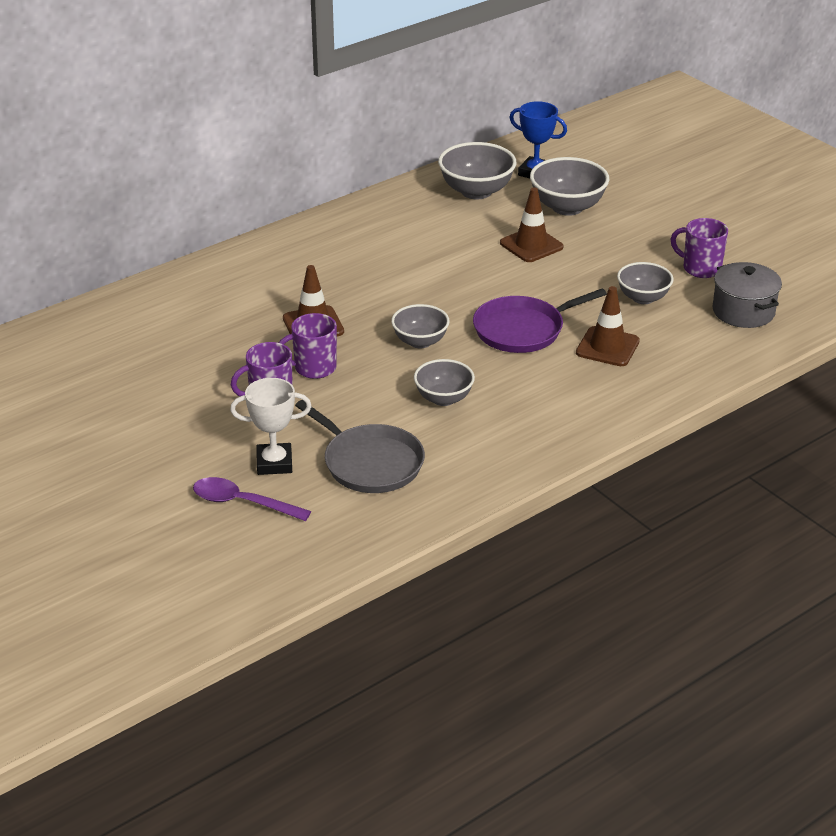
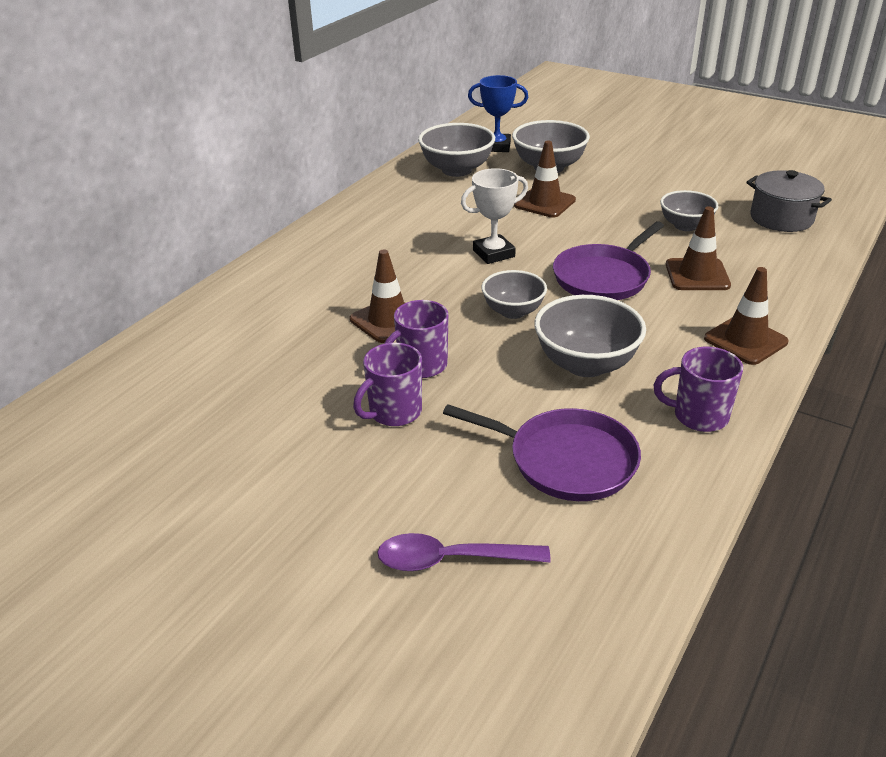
camera: 20 degrees left, 0 degrees up
white trophy [230,378,312,475] -> white trophy moved to [461,168,528,264]
grey pan [295,400,425,493] -> purple pan [443,404,641,501]
grey bowl [414,359,475,406] -> grey bowl [535,295,646,377], size x1.53
purple mug [671,218,728,278] -> purple mug moved to [654,347,743,432]
none -> brown traffic cone [704,267,788,365]

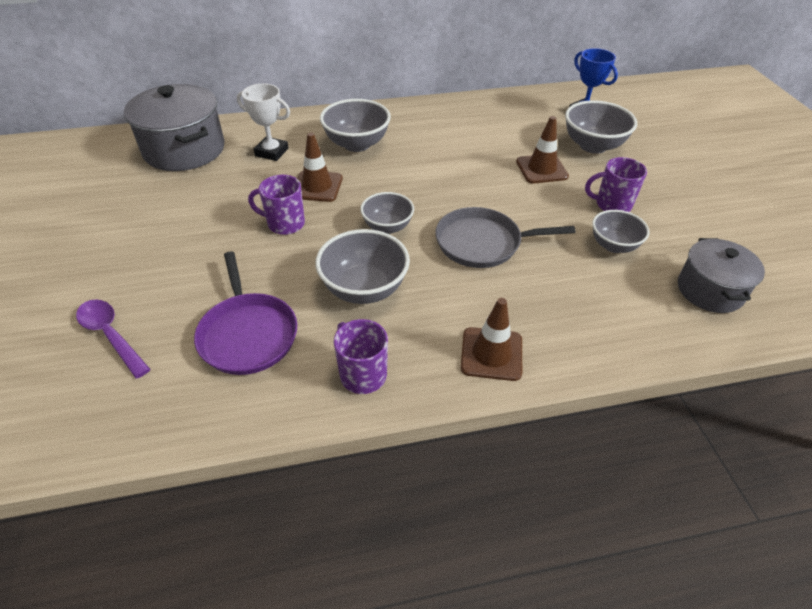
camera: 45 degrees right, 10 degrees up
purple mug [353,343,422,426] -> purple mug moved to [585,157,647,212]
grey bowl [418,123,495,177] -> grey bowl moved to [320,99,391,152]
white trophy [461,168,528,264] -> white trophy moved to [237,84,290,161]
purple pan [553,221,664,300] -> grey pan [435,207,576,268]
brown traffic cone [666,206,731,290] -> none
none -> grey pot [124,84,224,171]

